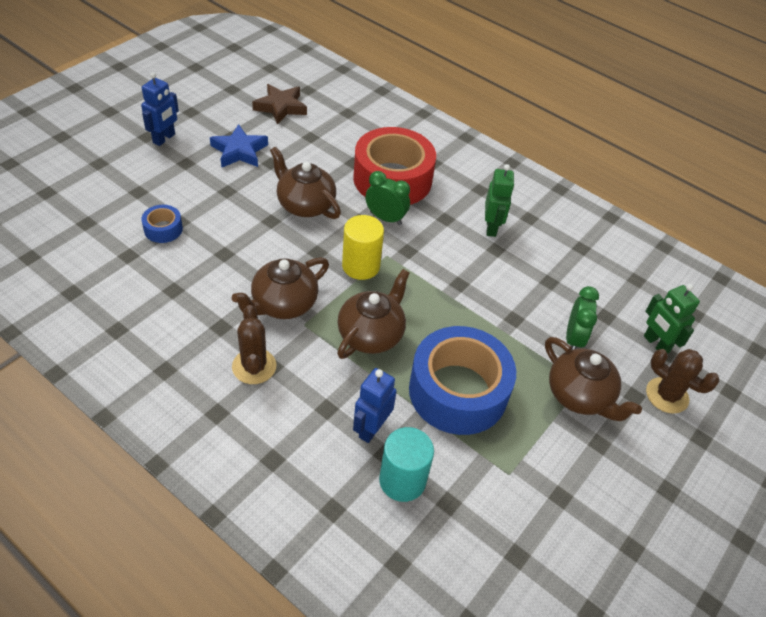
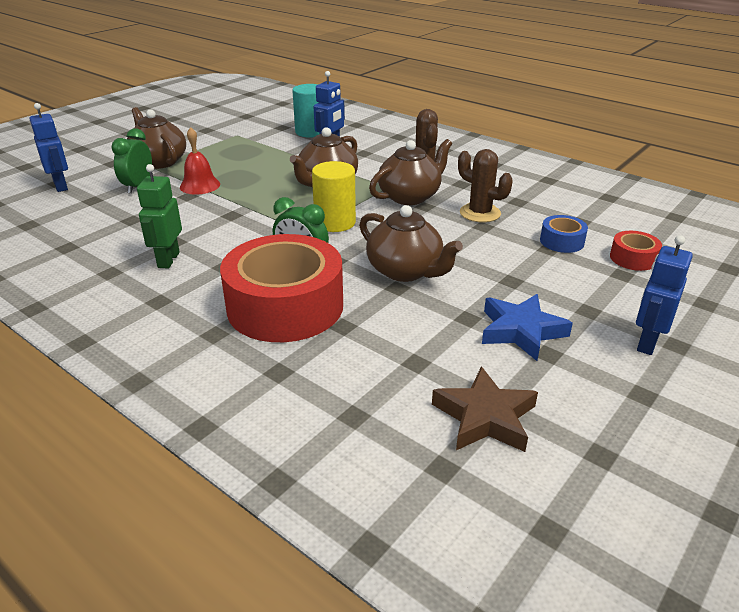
camera: 175 degrees left, 15 degrees down
blue tape [409,326,516,435] -> none
green robot [644,284,700,354] -> blue robot [29,103,68,192]
brown cactus [646,349,720,414] -> brown cactus moved to [458,149,513,223]
none -> red bell [180,127,220,194]
none -> red tape [610,231,662,271]

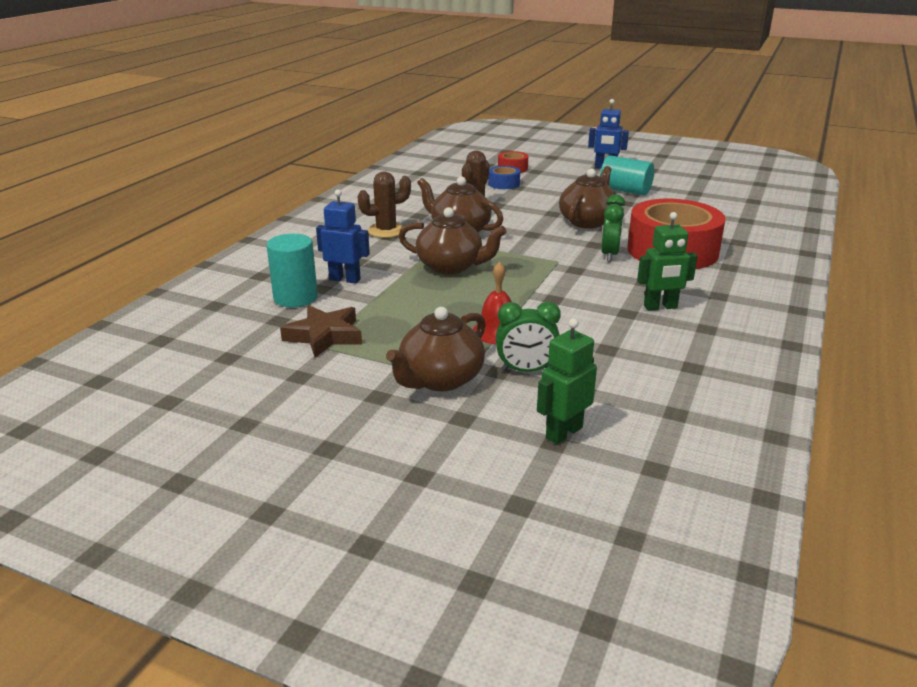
camera: 105 degrees left, 5 degrees down
blue robot [29,103,68,192] -> green robot [537,318,597,444]
yellow cylinder [312,161,356,232] -> none
brown star [432,366,538,452] -> brown star moved to [280,305,362,358]
blue star [482,294,573,361] -> turquoise cylinder [600,156,654,195]

